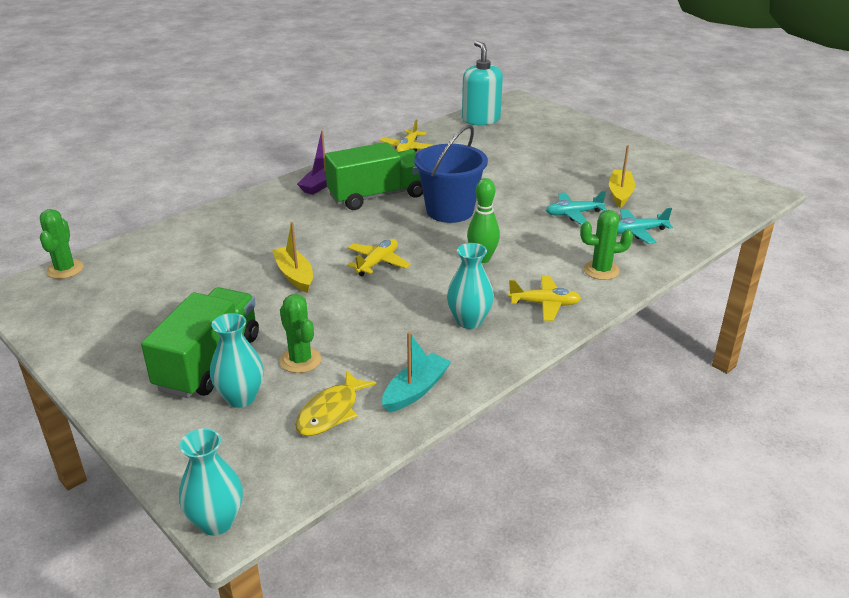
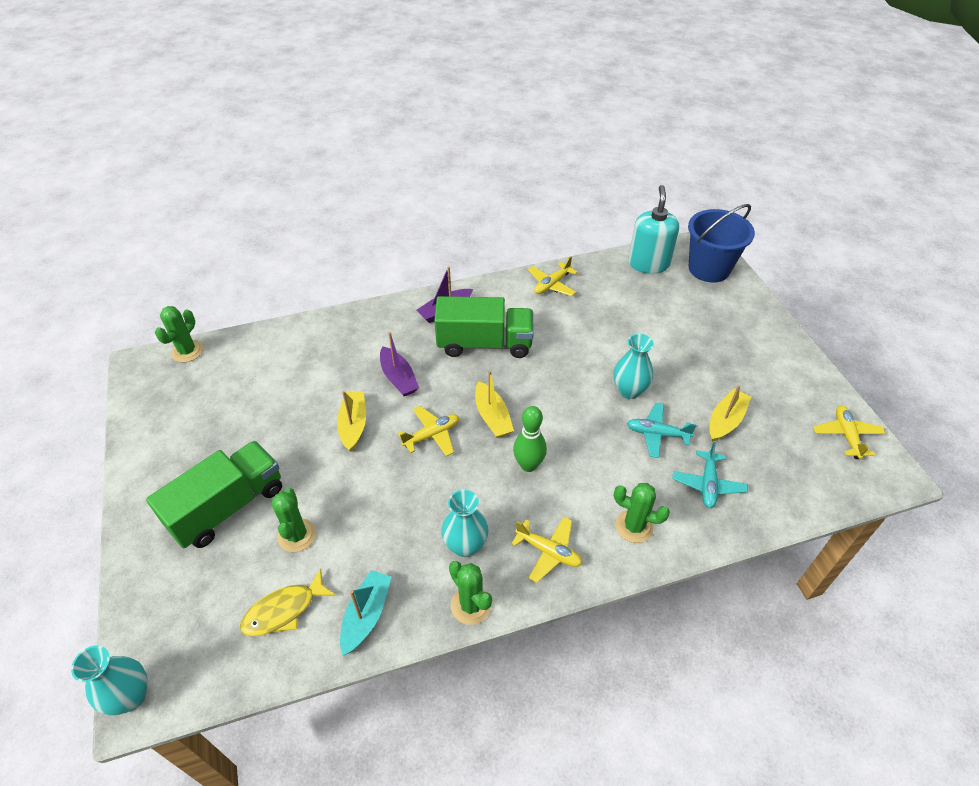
camera: 25 degrees right, 15 degrees up
turquoise vase [210,313,264,408] -> turquoise vase moved to [613,334,654,399]
turquoise boat [382,332,451,412] -> turquoise boat turned 45 degrees counterclockwise [340,570,392,656]
blue bucket [414,125,488,223] -> blue bucket moved to [688,204,755,283]
turquoise plane [617,208,673,244] -> turquoise plane turned 90 degrees counterclockwise [673,442,748,508]
none -> purple boat [380,332,419,396]
none -> green cactus [449,561,492,625]
none -> yellow boat [475,370,514,438]
none -> yellow plane [813,405,886,459]

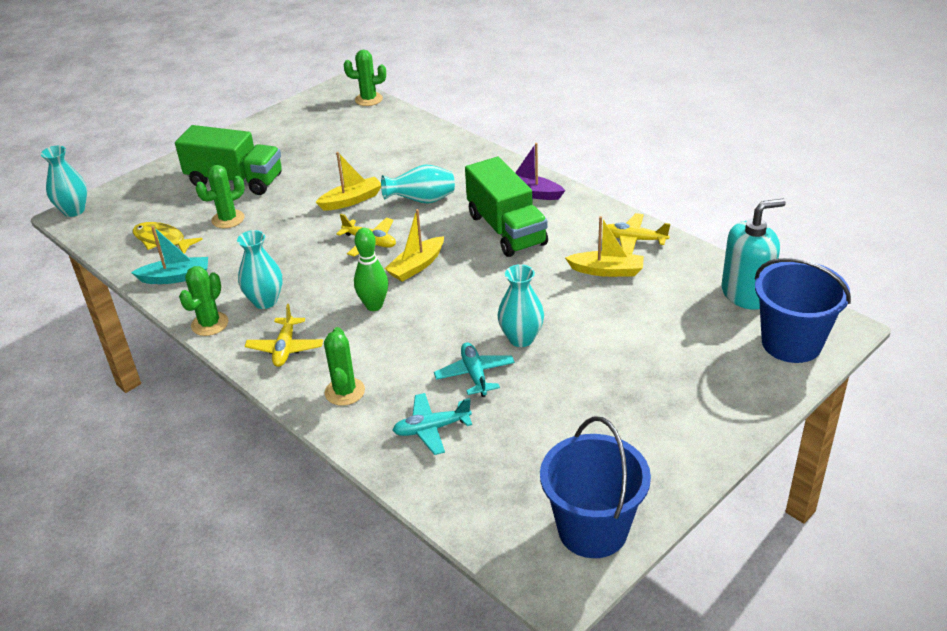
camera: 65 degrees right, 10 degrees down
purple boat [380,332,419,396] -> turquoise vase [381,164,455,204]
yellow boat [709,385,751,442] -> yellow boat moved to [565,216,644,277]
yellow plane [813,405,886,459] -> blue bucket [540,416,651,558]

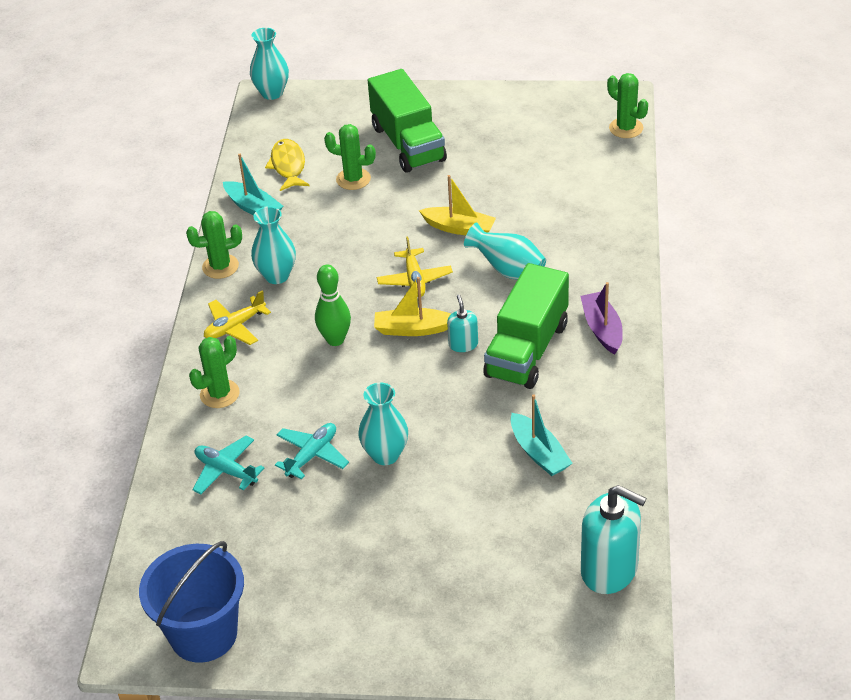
camera: 50 degrees right, 5 degrees up
yellow boat [565,216,644,277] -> turquoise boat [511,394,573,476]
yellow plane [607,213,670,254] -> none
blue bucket [755,258,851,363] -> none
none -> turquoise soap dispenser [447,294,478,352]

